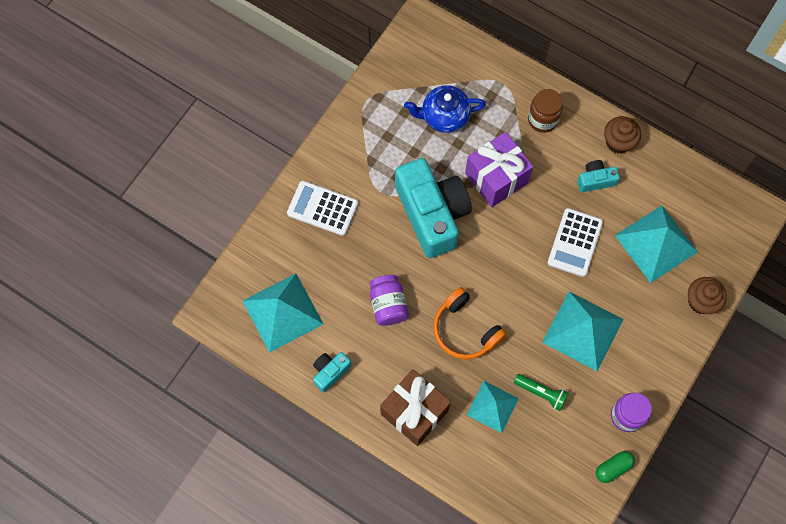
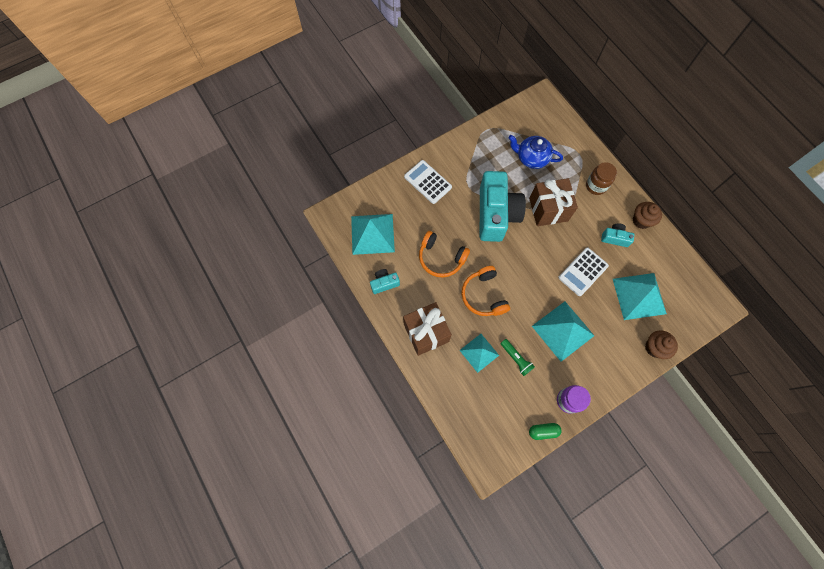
camera: 25 degrees right, 0 degrees up
purple jar [369,275,409,326] -> orange headphones [419,231,470,277]
purple gift [465,132,533,207] -> brown gift [529,178,578,226]

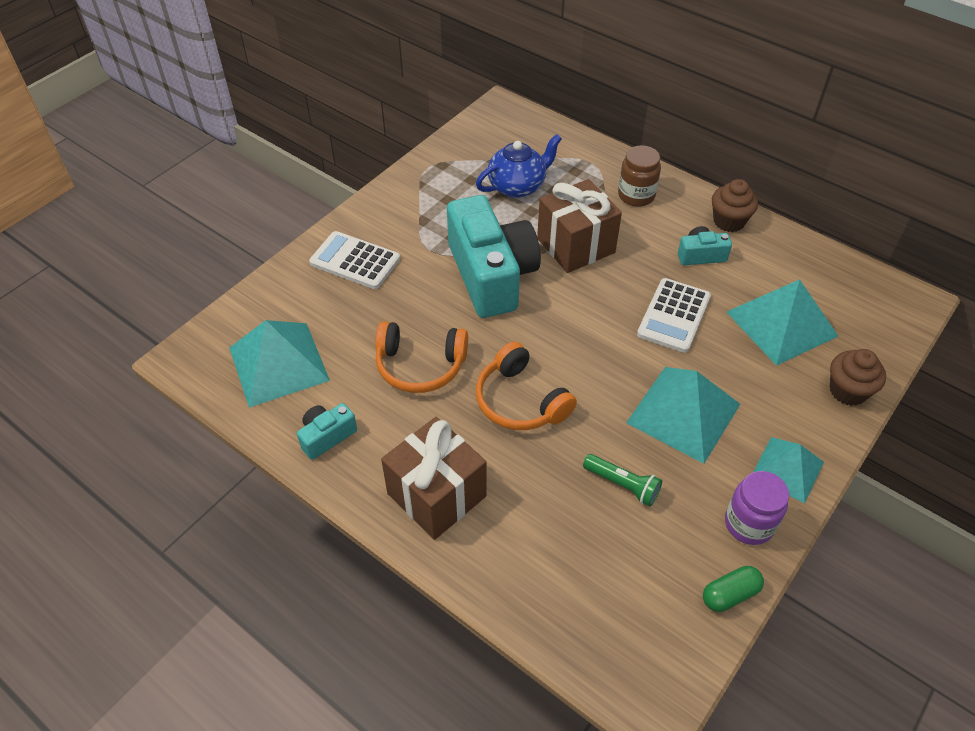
camera: 20 degrees left, 20 degrees down
turquoise pyramid [459,334,499,373] -> turquoise pyramid moved to [753,437,824,503]
blue teapot [508,135,563,169] -> blue teapot turned 150 degrees clockwise [476,134,562,198]

